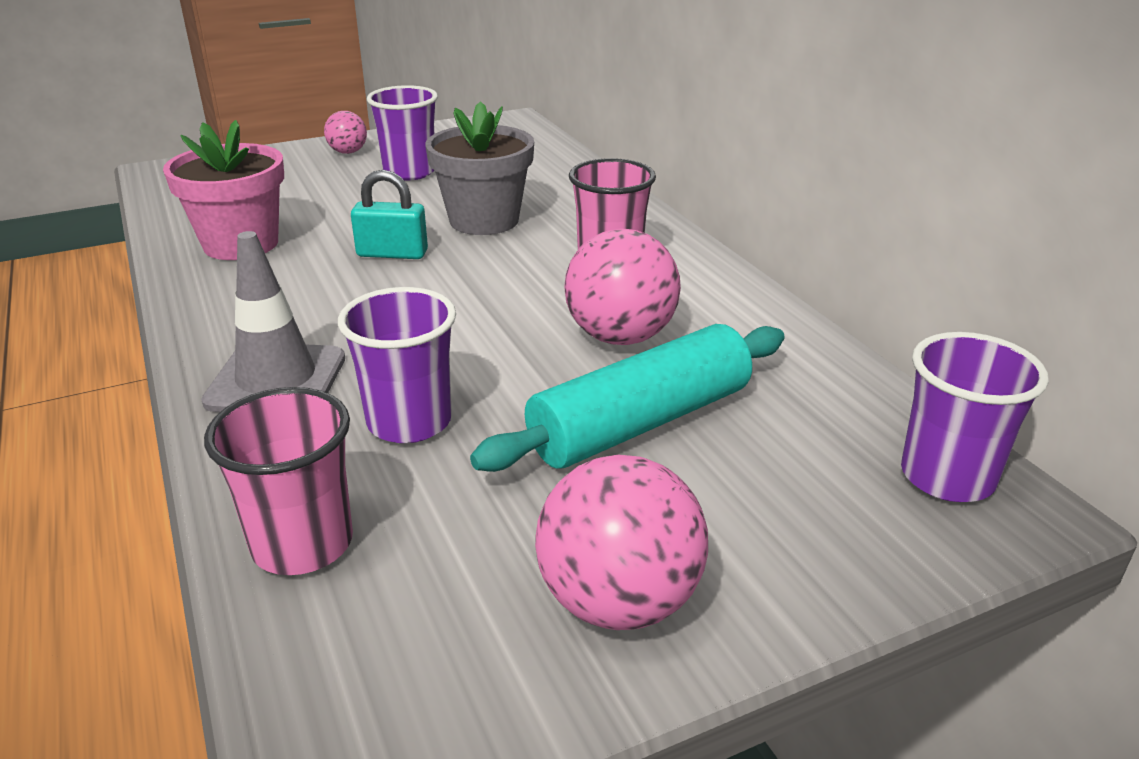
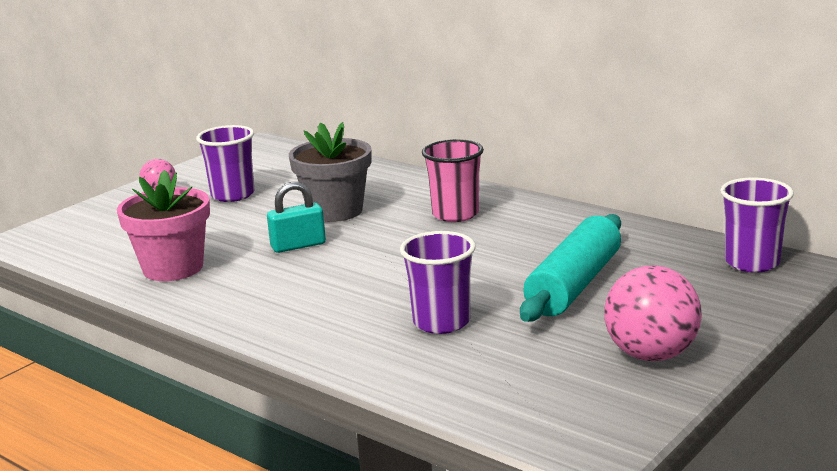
camera: 25 degrees left, 10 degrees down
grey traffic cone [201,231,345,412] -> none
pink cup [204,387,353,575] -> none
pink ball [564,228,681,345] -> none

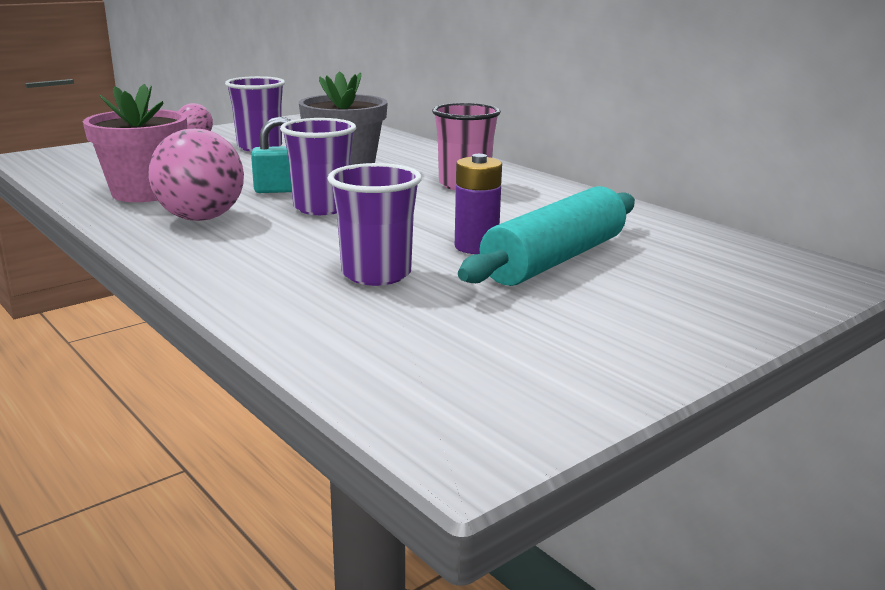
camera: 10 degrees right, 0 degrees up
pink ball [604,265,702,361] -> pink ball moved to [148,128,244,221]
purple cup [720,178,794,273] -> purple cup moved to [280,118,356,215]
none -> purple battery [455,154,502,254]

